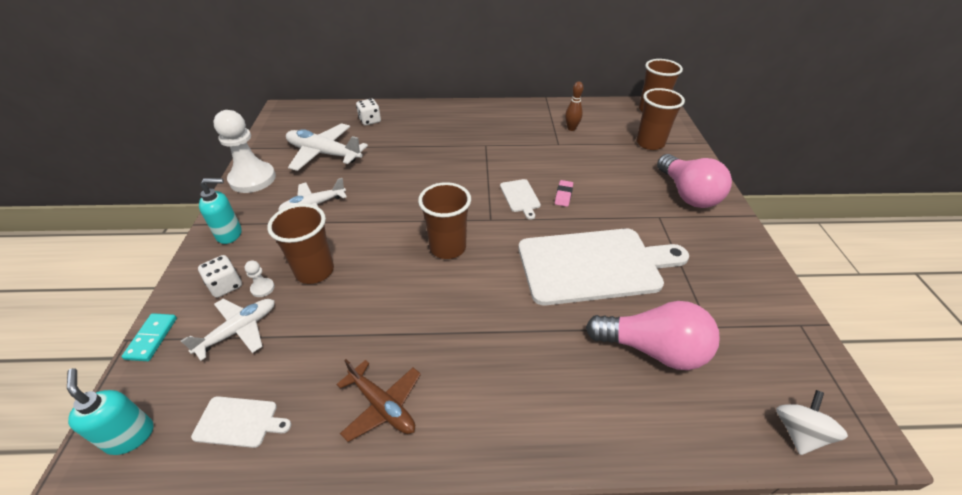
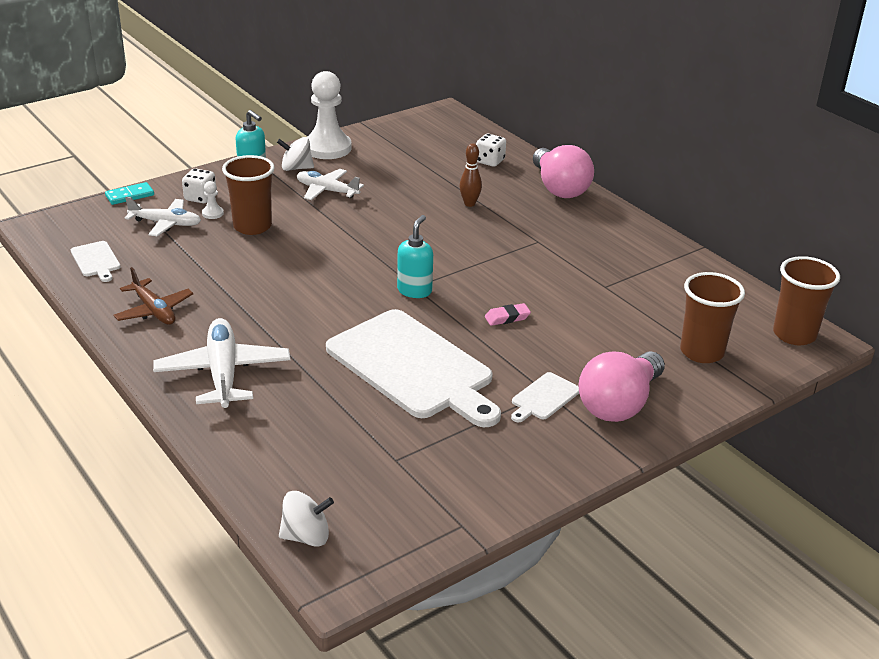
camera: 55 degrees right, 10 degrees down
turquoise soap dispenser [67,368,153,455] -> turquoise soap dispenser moved to [397,215,433,298]
white plane [286,123,368,171] -> white plane moved to [153,318,290,408]
brown plane [336,359,421,442] -> brown plane turned 45 degrees counterclockwise [113,267,193,325]
brown cup [418,182,471,259] -> none
white cutting board [500,179,541,220] -> white cutting board moved to [511,372,579,422]
brown bowling pin [565,81,583,131] -> brown bowling pin moved to [459,143,482,207]
pink light bulb [586,301,720,370] -> pink light bulb moved to [533,145,594,198]
none -> white spinning top [277,137,314,171]

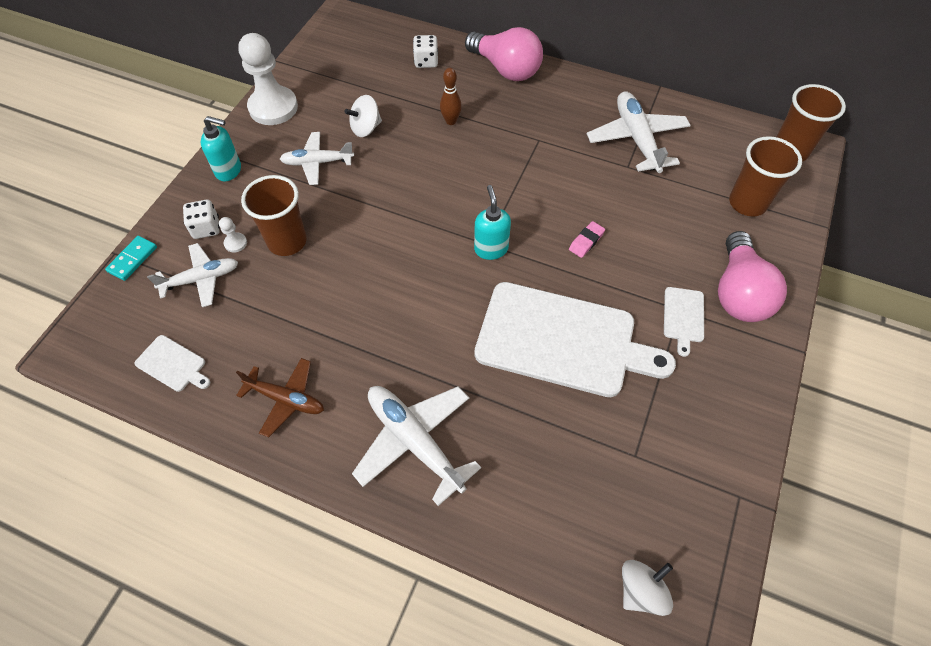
camera: 30 degrees left, 25 degrees up
white spinning top [277,137,314,171] -> white spinning top moved to [344,95,382,137]
none -> white plane [587,91,691,173]

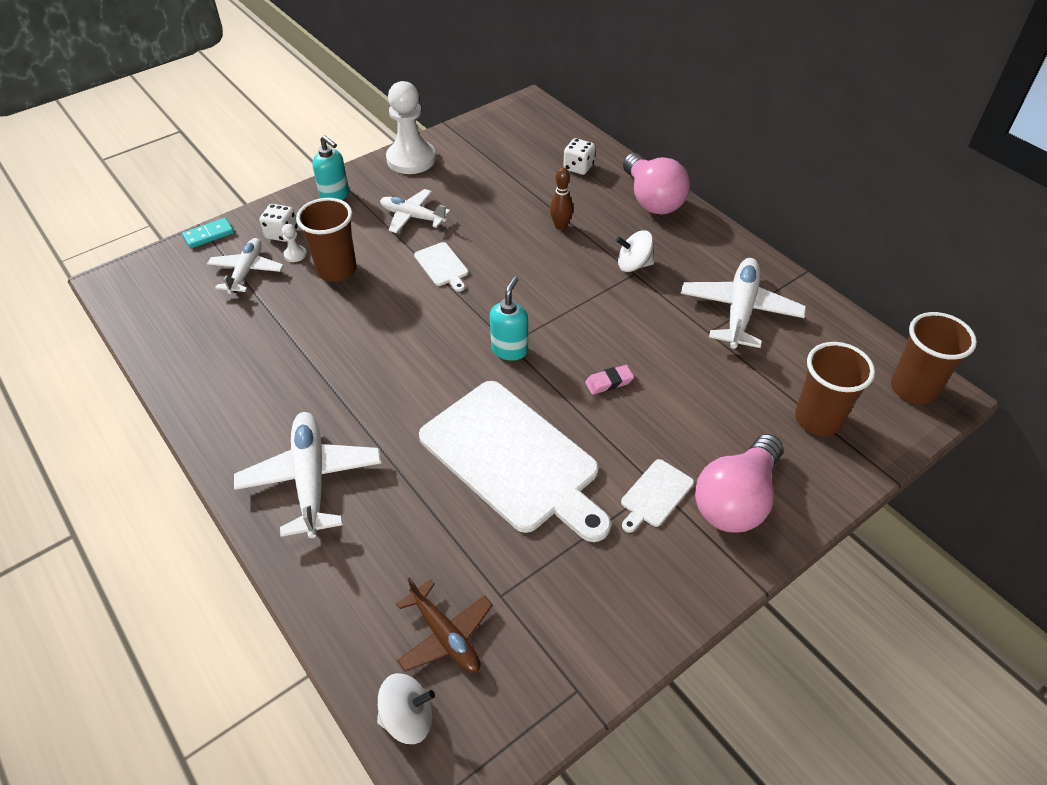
camera: 30 degrees right, 10 degrees down
white cutting board [134,335,210,392] -> white cutting board moved to [414,242,468,292]
white plane [147,243,238,307] -> white plane turned 90 degrees counterclockwise [207,238,284,294]
brown plane [236,358,324,437] -> brown plane moved to [396,577,493,673]
white spinning top [344,95,382,137] -> white spinning top moved to [616,230,654,272]

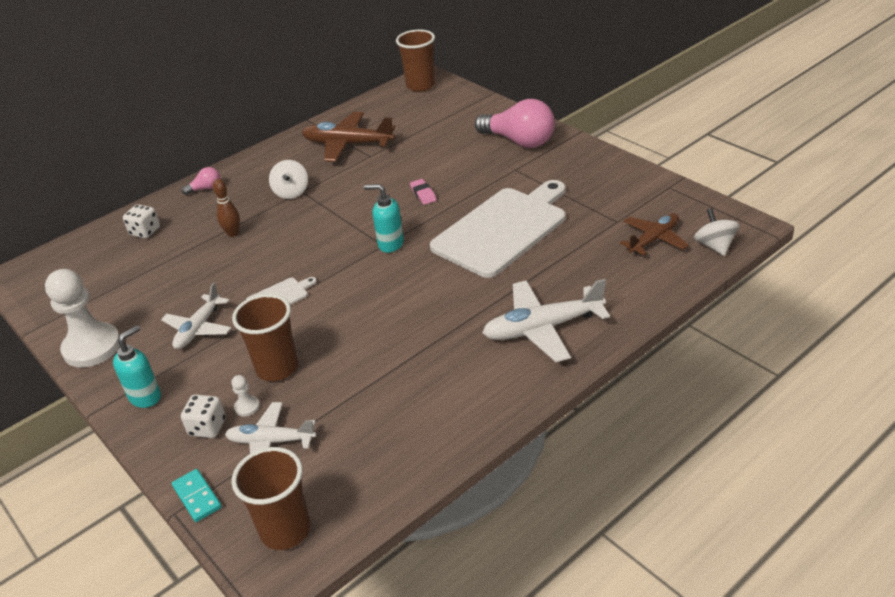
camera: 90 degrees left, 10 degrees down
white cutting board [621,459,694,533] -> none
pink light bulb [623,153,690,214] -> pink light bulb [182,167,220,195], size x0.45
white plane [681,258,806,349] -> brown plane [302,112,395,162]
brown cup [795,342,875,436] -> brown cup moved to [232,447,310,550]

